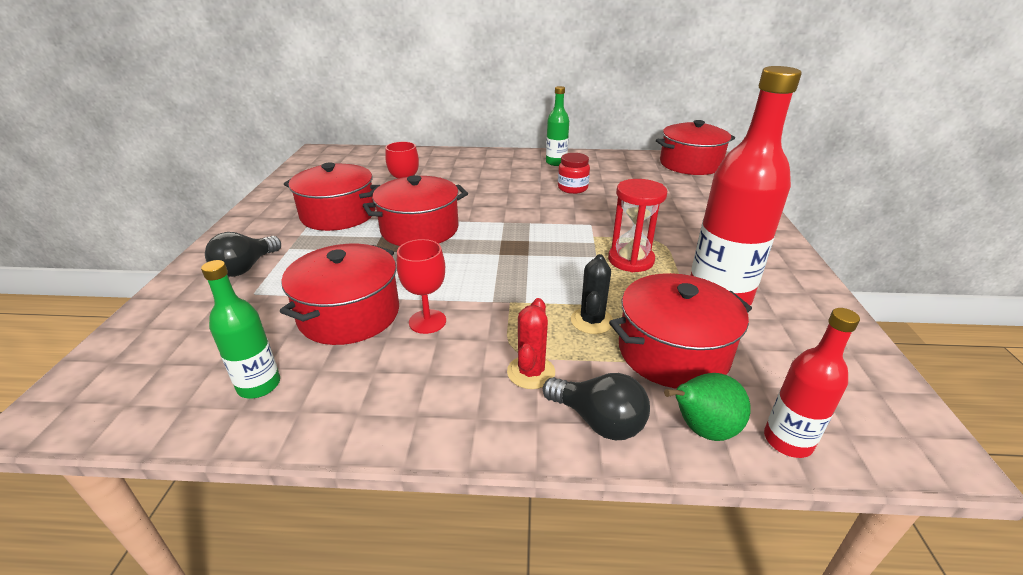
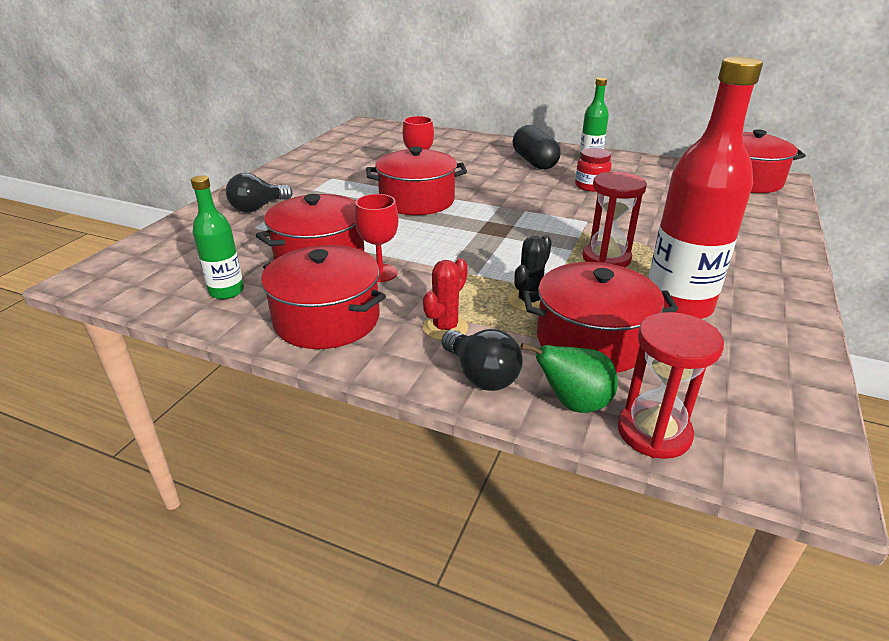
camera: 20 degrees right, 0 degrees up
red pot [284,163,381,231] -> red pot moved to [261,245,386,349]
red bottle [764,308,860,458] -> red hourglass [618,312,724,459]
none -> black capsule [513,125,561,170]

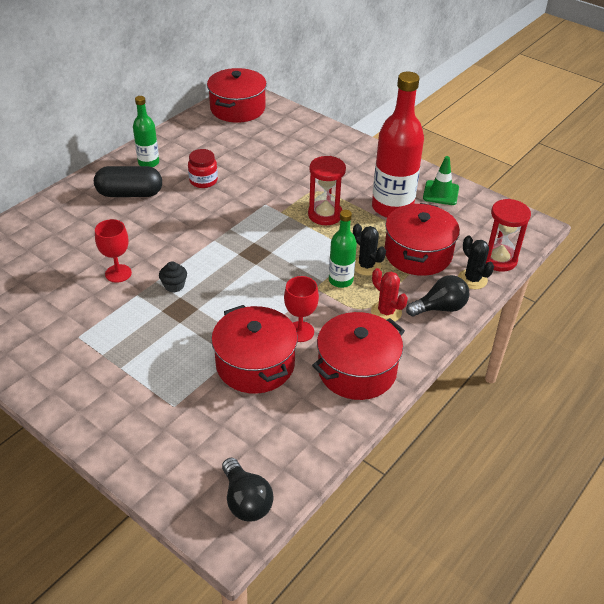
camera: 75 degrees left, 10 degrees up
green bottle [191,176,244,299] -> green bottle moved to [329,210,357,288]
black light bulb [226,173,293,213] -> black light bulb moved to [222,458,273,522]
red pot [366,146,467,215] -> black cupcake [159,261,187,293]
green pear [520,343,618,413] -> black cactus [458,236,494,289]
none -> green traffic cone [423,156,459,205]

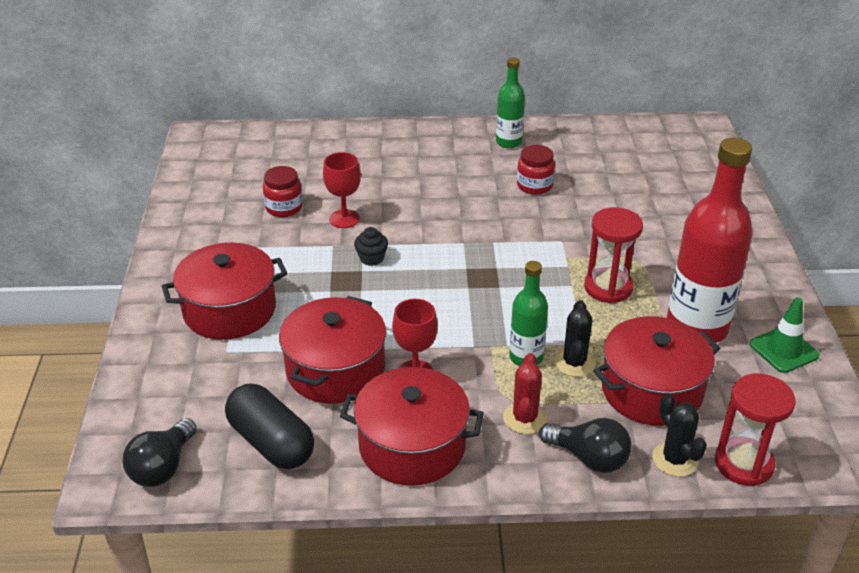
camera: 50 degrees right, 5 degrees down
black capsule [94,166,162,197] -> black capsule moved to [225,384,314,469]
red pot [207,68,267,123] -> red pot moved to [162,243,287,340]
black cactus [458,236,494,289] -> black cactus turned 45 degrees counterclockwise [652,394,707,477]
none -> red jar [263,166,303,217]

